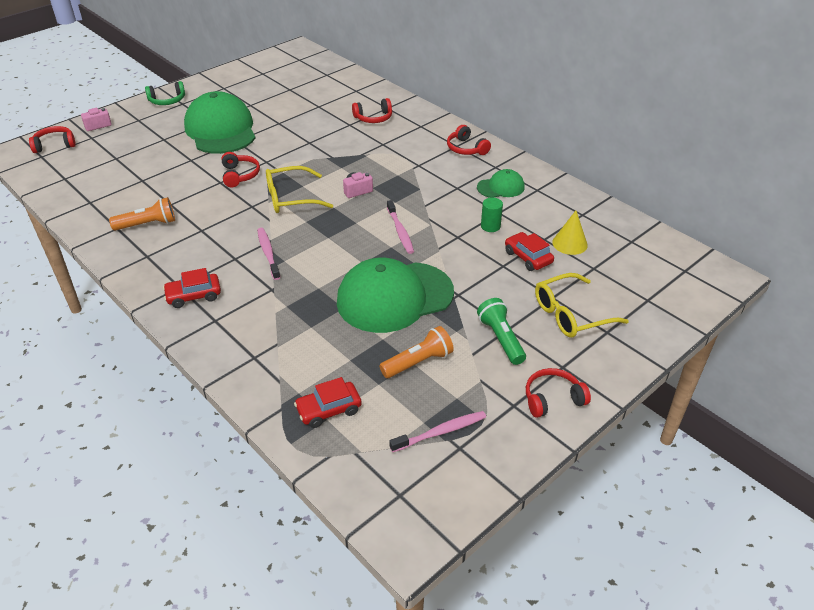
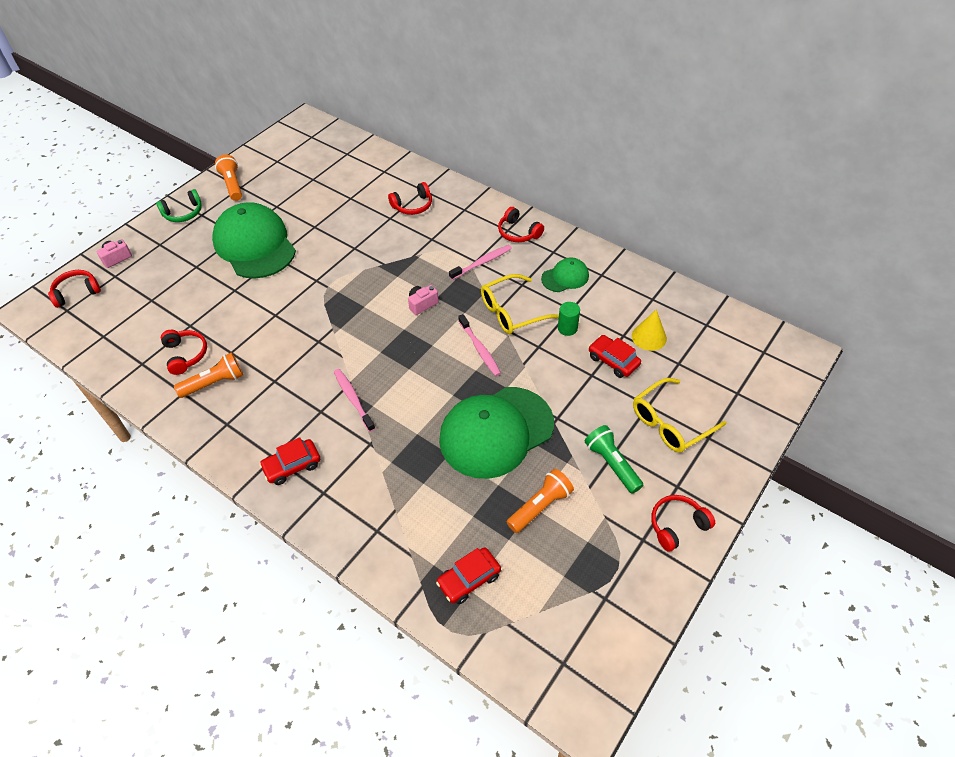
camera: 10 degrees left, 10 degrees up
red headphones [222,152,260,187] -> red headphones moved to [161,330,207,375]
yellow glasses [266,166,333,213] -> yellow glasses moved to [481,274,559,334]
pink toothbrush [389,411,486,452] -> pink toothbrush moved to [449,245,512,280]
none -> orange flashlight [215,154,242,201]

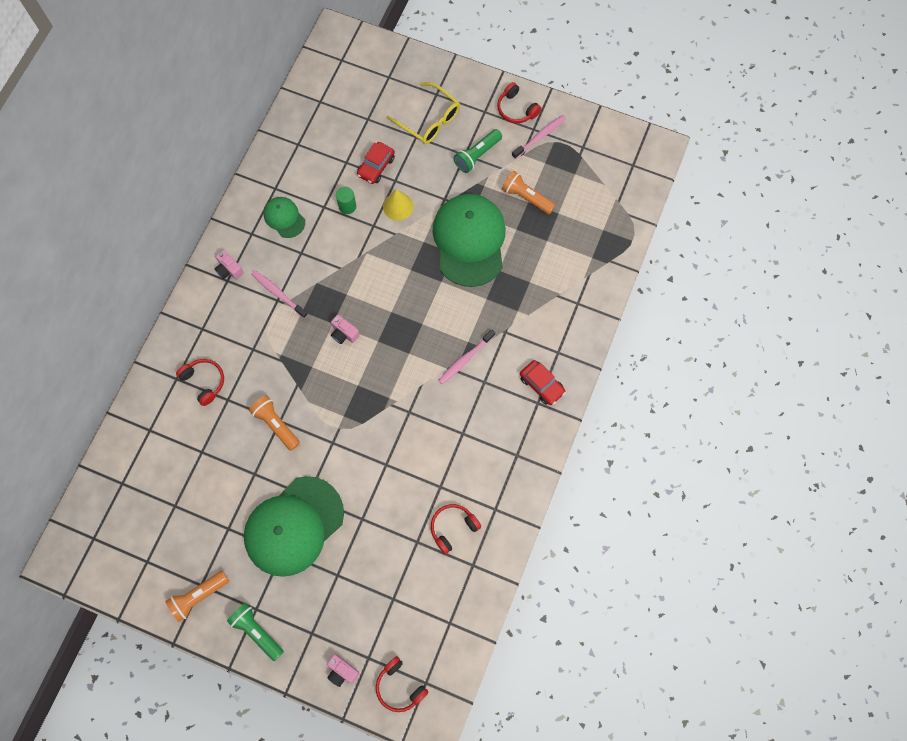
camera: 105 degrees left, 20 degrees up
green headphones [156,189,202,222] -> green flashlight [227,603,284,661]
orange flashlight [174,352,243,398] -> orange flashlight moved to [249,395,300,451]
red car [436,547,501,604] -> none
green cap [439,387,554,479] -> green cap turned 135 degrees counterclockwise [433,194,506,287]
pink toothbrush [458,314,501,376] -> pink toothbrush moved to [512,115,566,159]
yellow glasses [481,274,559,334] -> none
red headphones [498,207,544,242] -> pink camera [215,250,244,280]
yellow cone [632,309,667,351] -> yellow cone moved to [383,189,413,220]

